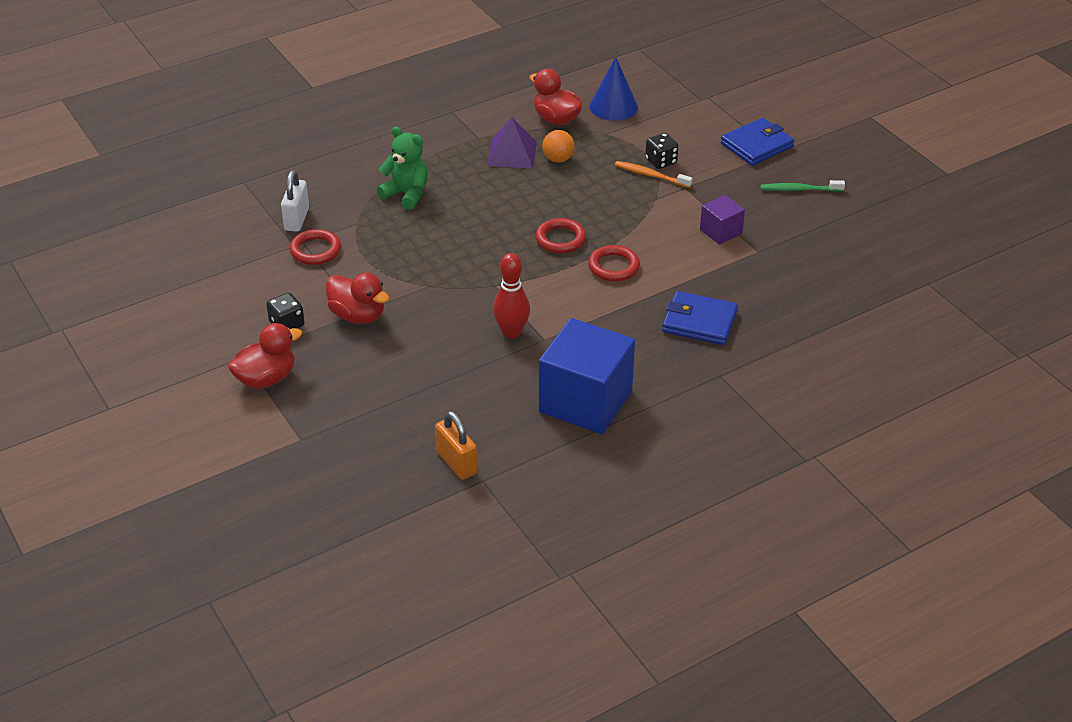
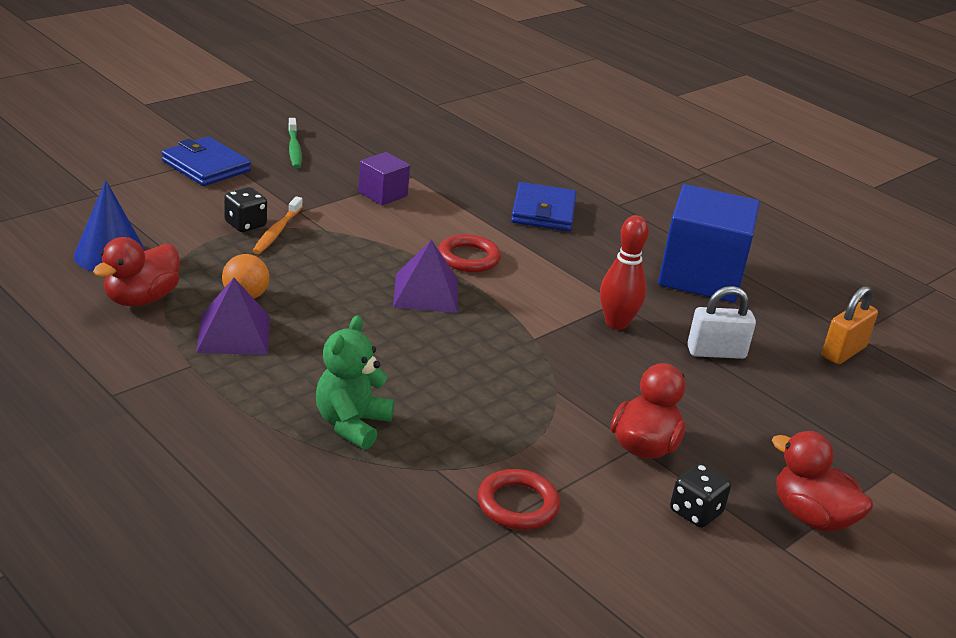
camera: 105 degrees left, 10 degrees down
white padlock [281,170,309,232] -> white padlock moved to [687,286,756,359]
red ring [535,218,586,253] -> purple pyramid [393,240,458,313]

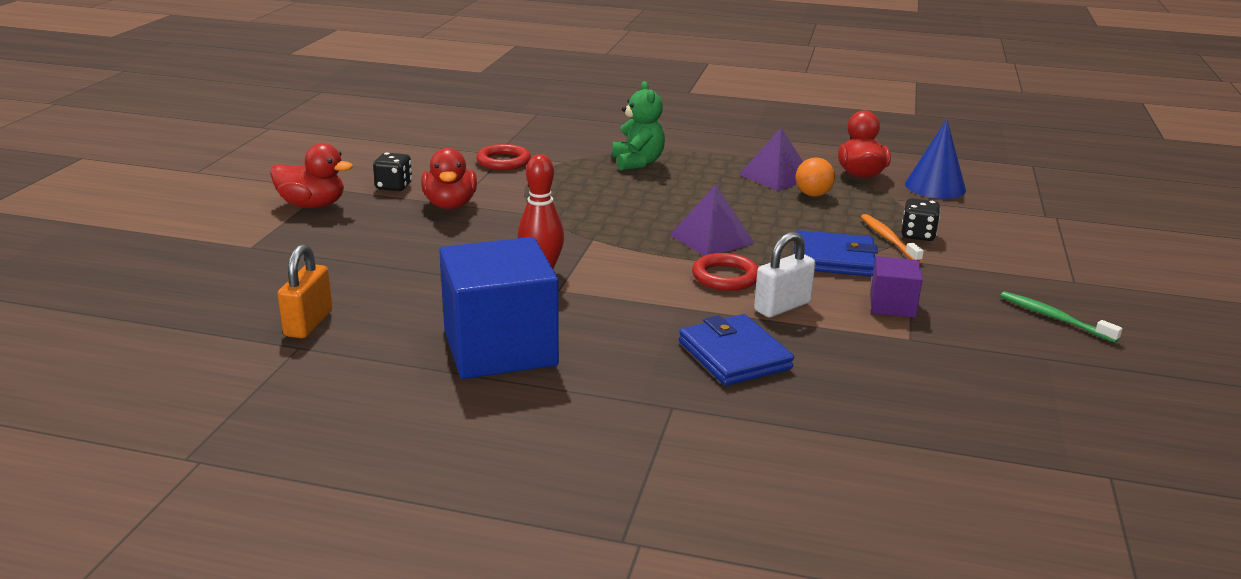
camera: 150 degrees right, 5 degrees down
blue wallet [161,137,251,186] -> blue wallet moved to [794,230,878,277]
white padlock [687,286,756,359] -> white padlock moved to [754,232,816,318]

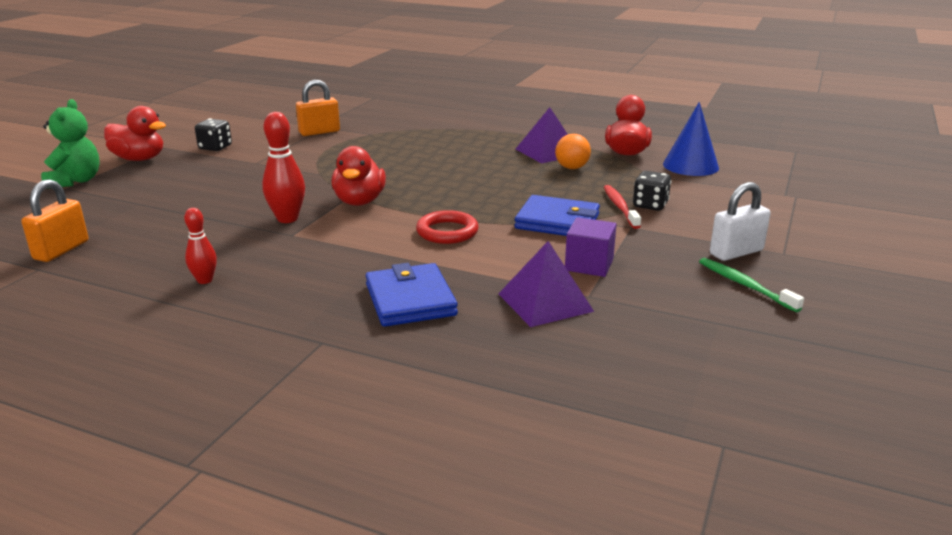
camera: 10 degrees right, 0 degrees up
red duck [421,148,477,209] -> red duck moved to [331,146,386,206]
blue cube [439,237,559,379] -> red bowling pin [184,208,217,284]
red ring [476,144,531,170] -> orange padlock [296,80,340,136]
green teddy bear [612,81,665,171] -> green teddy bear moved to [41,99,100,189]
purple pyramid [670,185,755,256] -> purple pyramid moved to [498,241,594,327]
white padlock [754,232,816,318] -> white padlock moved to [710,182,771,261]
orange toothbrush [861,214,924,262] -> red toothbrush [604,185,641,229]

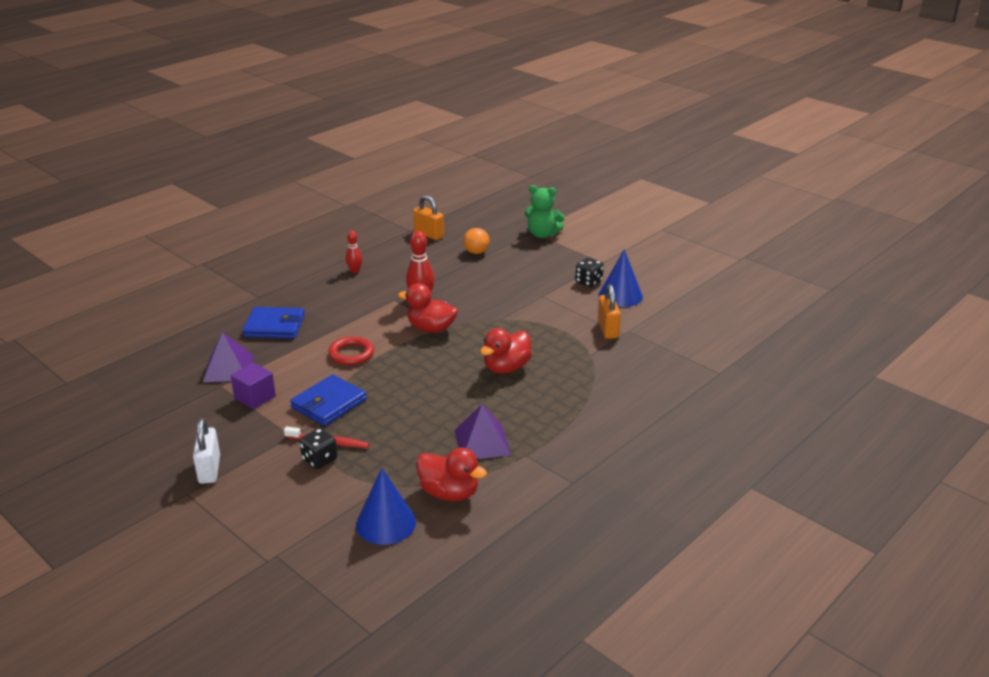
camera: 110 degrees right, 5 degrees up
red duck [104,106,166,161] -> red duck moved to [480,328,532,374]
orange ball [555,134,591,169] -> orange ball moved to [463,228,490,254]
green toothbrush [699,258,804,312] -> none
none -> blue cone [599,249,643,307]

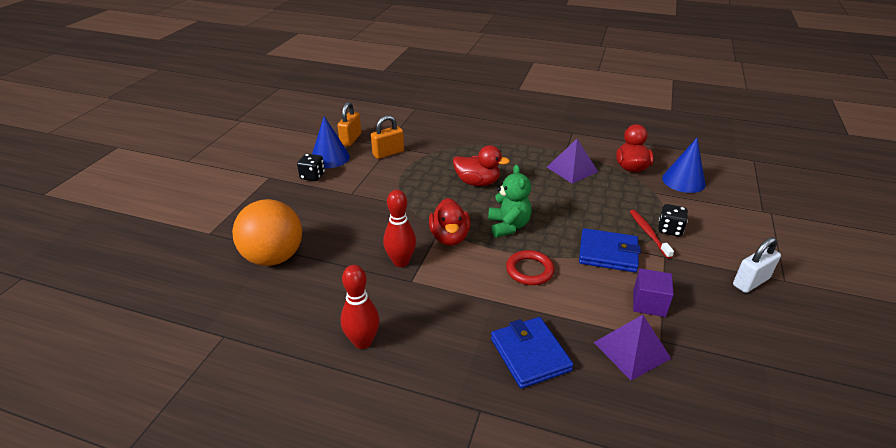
camera: 115 degrees left, 5 degrees up
red bowling pin [346,231,362,273] -> red bowling pin [341,265,380,349], size x1.62
orange padlock [413,195,444,240] -> orange padlock moved to [337,102,361,147]
orange ball [463,228,490,254] -> orange ball [232,199,302,266], size x2.05
green teddy bear [525,185,565,238] -> green teddy bear moved to [488,165,532,237]

